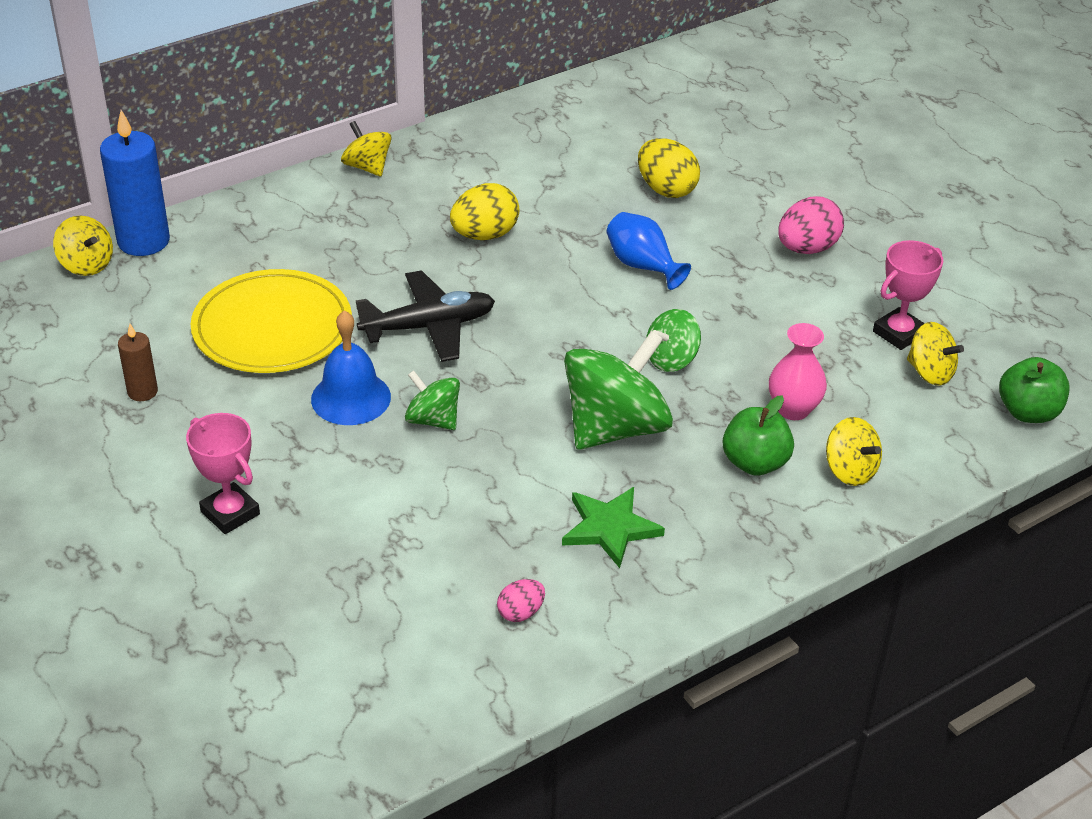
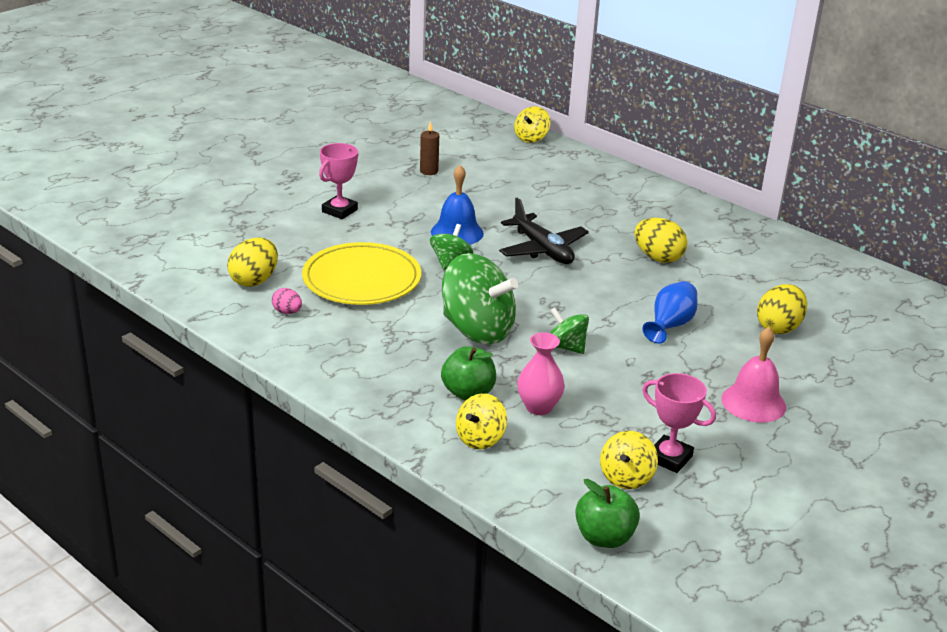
camera: 75 degrees right, 10 degrees down
blue candle [100,110,170,256] -> none
yellow plate [191,269,352,373] -> yellow plate moved to [302,242,421,305]
yellow spinning top [341,121,392,176] -> none
green star [562,487,665,568] -> none
pink egg [778,196,844,254] -> pink bell [721,327,786,423]
none -> yellow egg [227,238,278,287]

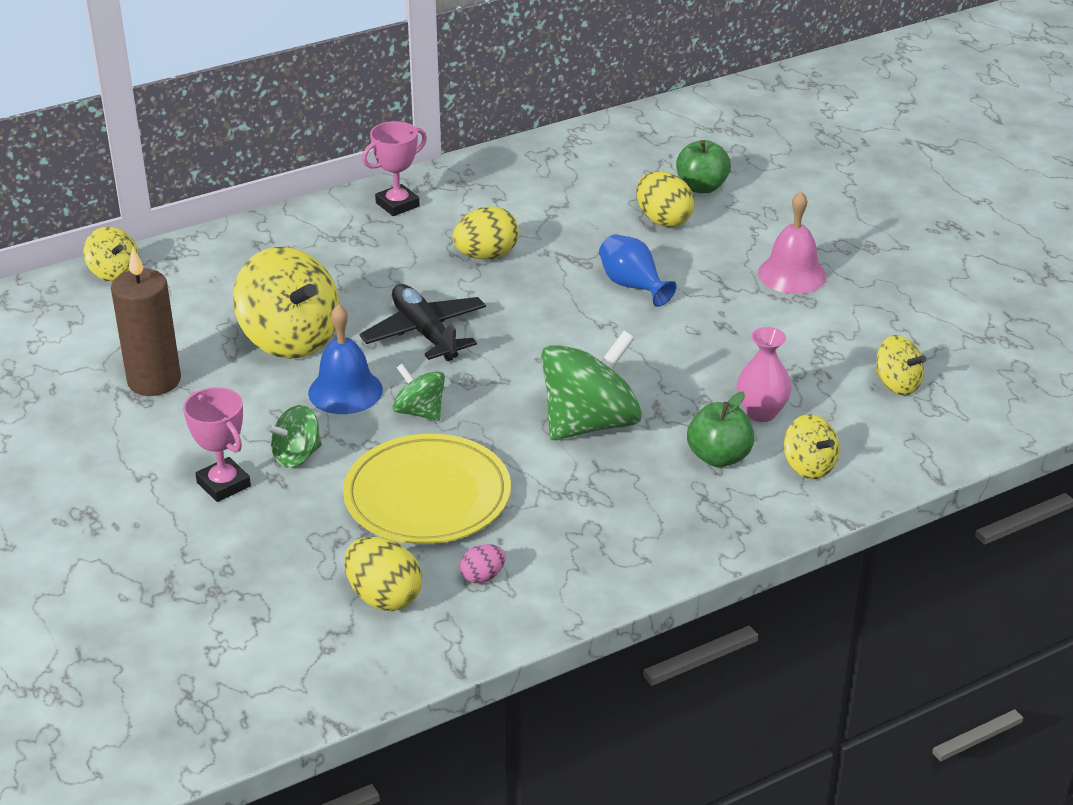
camera: 70 degrees left, 5 degrees up
brown candle [420,121,439,175] -> brown candle [111,248,181,396], size x1.91
black plane [499,198,589,264] -> black plane turned 105 degrees counterclockwise [359,284,486,361]
green spinning top [550,307,589,354] -> green spinning top moved to [267,405,322,468]
green apple [575,479,640,548] -> green apple moved to [676,140,731,193]
pink trophy [642,373,716,473] -> pink trophy moved to [362,121,427,216]
none -> yellow spinning top [233,247,340,359]

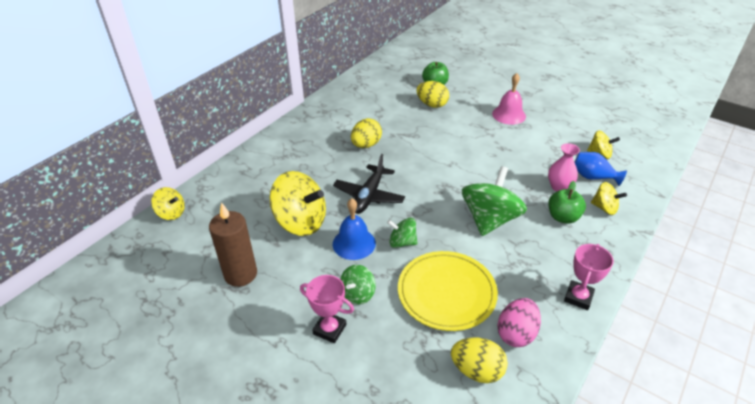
camera: 25 degrees left, 5 degrees up
black plane [359,284,486,361] -> black plane turned 105 degrees counterclockwise [333,154,405,214]
pink trophy [362,121,427,216] -> pink trophy moved to [564,244,614,310]
pink egg [460,544,505,583] -> pink egg [497,298,541,347], size x1.80
blue vase [599,234,677,307] -> blue vase moved to [575,152,627,186]

